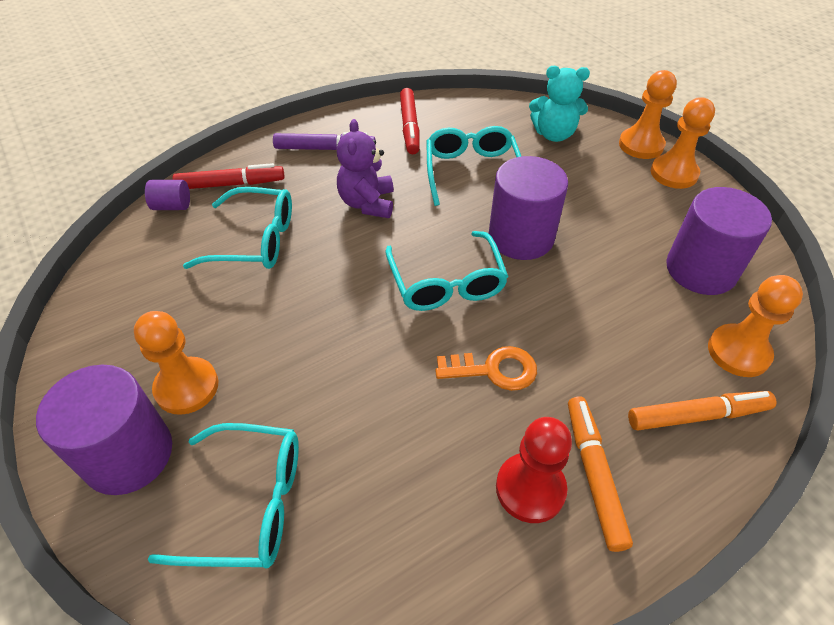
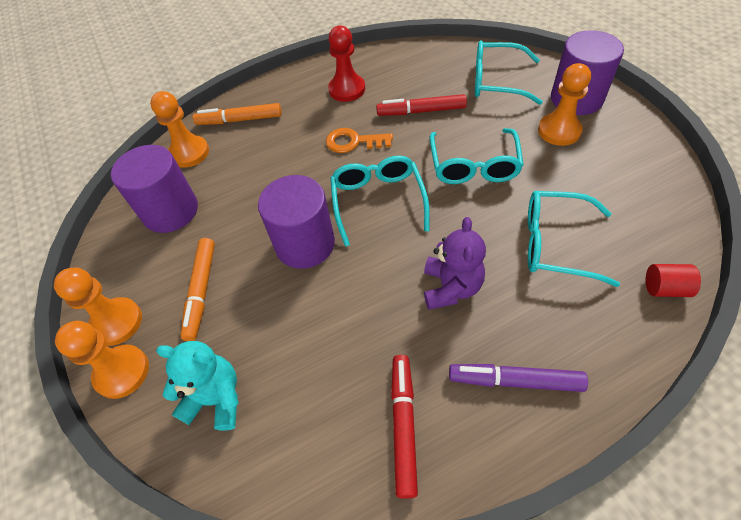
camera: 170 degrees left, 5 degrees up
purple cylinder [145,180,190,210] -> red cylinder [646,264,701,297]
red marker [172,163,285,189] -> red marker moved to [376,94,467,116]
turquoise glasses [426,126,522,206] -> turquoise glasses moved to [430,128,524,184]
orange marker [568,396,633,552] -> orange marker moved to [181,238,215,341]

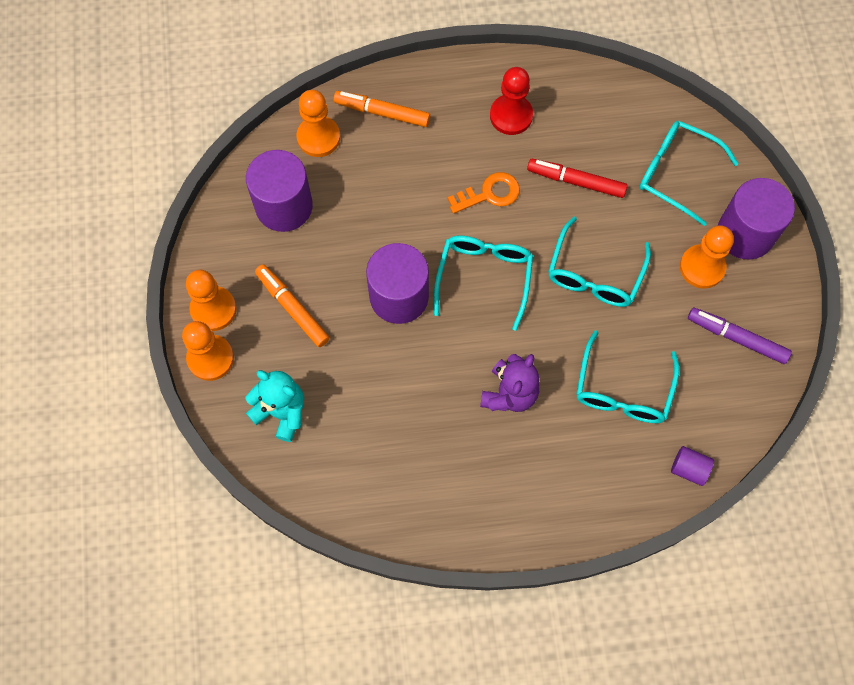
camera: 15 degrees right, 15 degrees up
orange marker [181,238,215,341] -> orange marker turned 120 degrees clockwise [255,264,330,347]
orange key [326,128,393,153] -> orange key turned 135 degrees clockwise [448,172,520,214]
red marker [391,355,418,499] -> none
purple marker [449,364,588,392] -> purple marker moved to [688,308,792,364]
turquoise glasses [528,191,620,287] -> turquoise glasses turned 105 degrees counterclockwise [576,330,679,423]
red cylinder [646,264,701,297] -> purple cylinder [671,446,714,486]

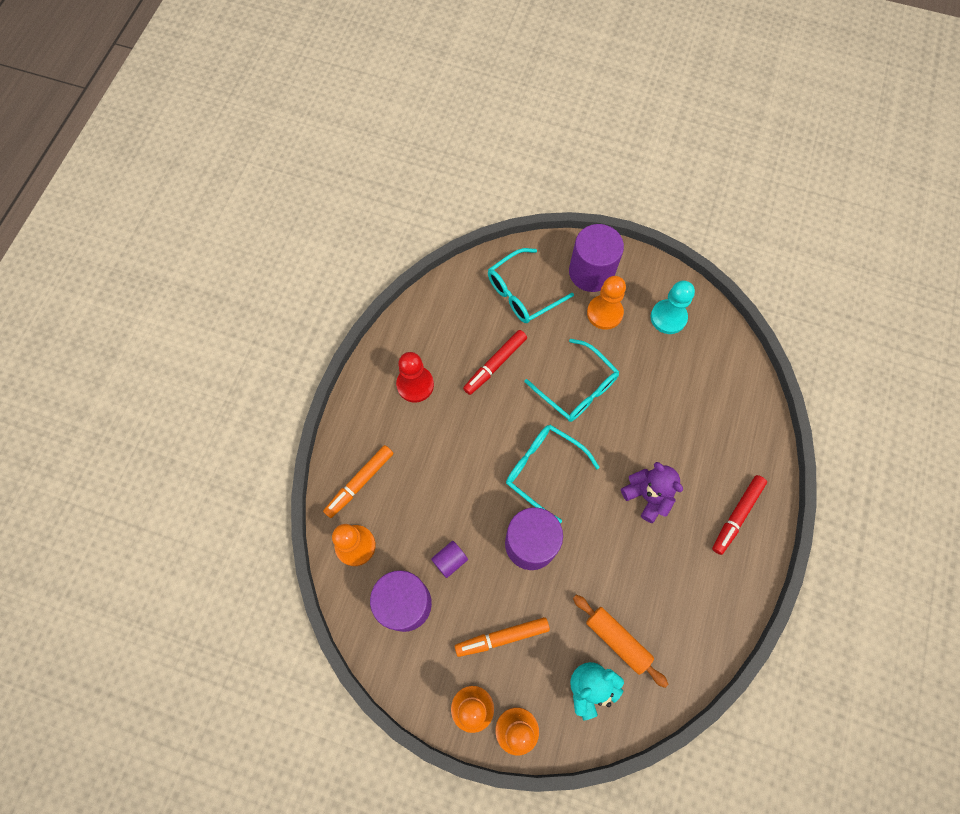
camera: 65 degrees left, 0 degrees up
orange key [448,172,520,214] -> none
turquoise glasses [576,330,679,423] -> none
purple cylinder [671,446,714,486] -> purple cylinder moved to [431,541,468,578]
purple marker [688,308,792,364] -> turquoise pawn [651,281,695,334]
none -> orange rolling pin [573,595,668,688]
none -> red marker [712,475,767,555]

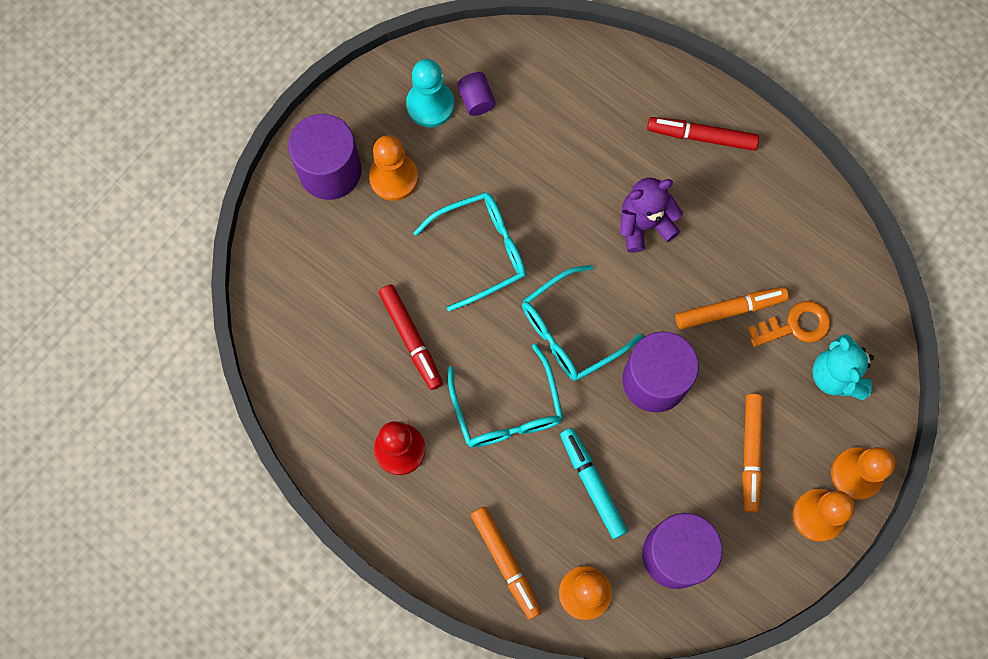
camera: 70 degrees left, 5 degrees up
purple cylinder [431,541,468,578] -> purple cylinder moved to [457,72,496,116]
turquoise glasses [488,248,574,323] -> turquoise glasses moved to [448,344,563,447]
orange rolling pin [573,595,668,688] -> orange key [748,301,831,347]
red marker [712,475,767,555] -> red marker turned 135 degrees clockwise [647,117,759,151]
none -> turquoise marker [560,428,628,539]
none -> orange marker [675,287,789,330]

